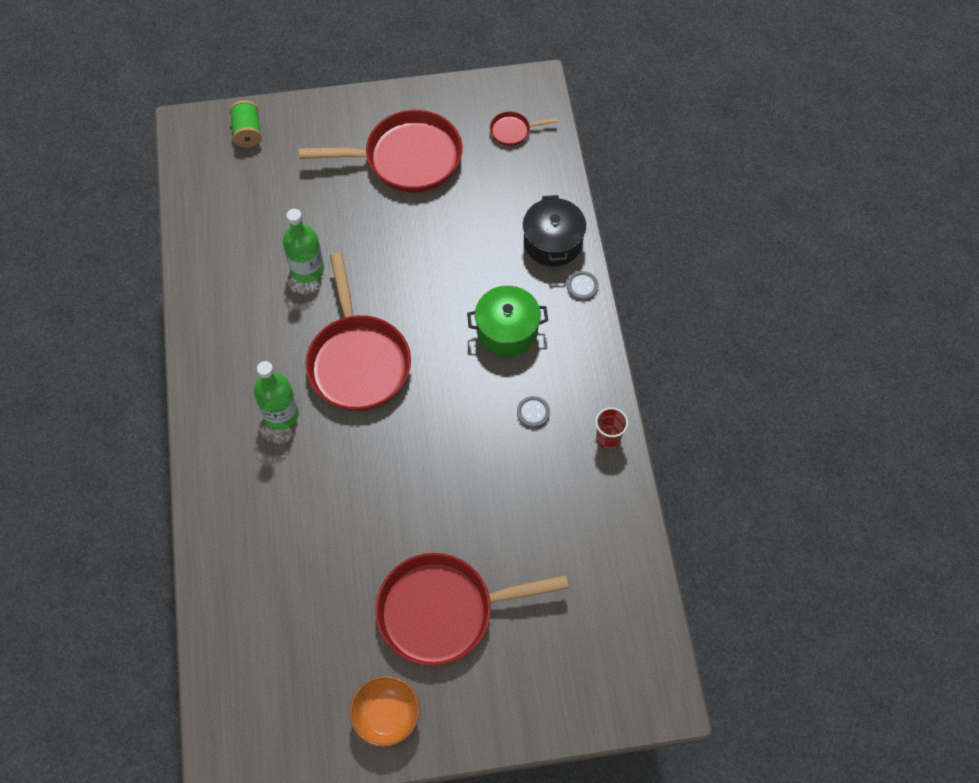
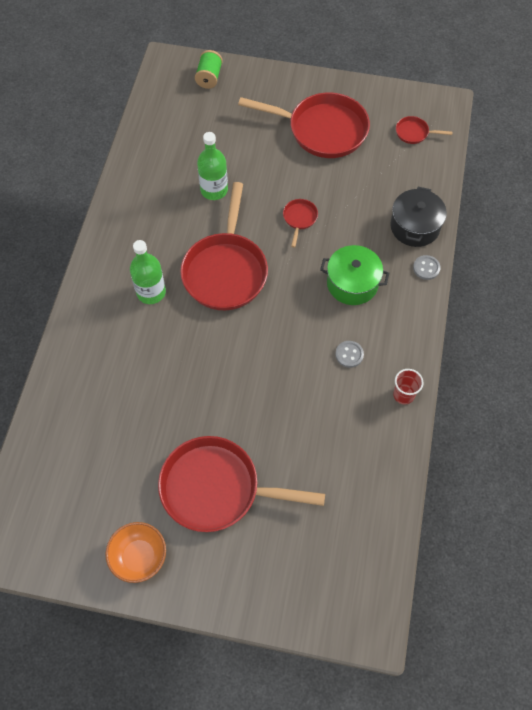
camera: 20 degrees right, 0 degrees up
none -> red pan [283,199,318,247]

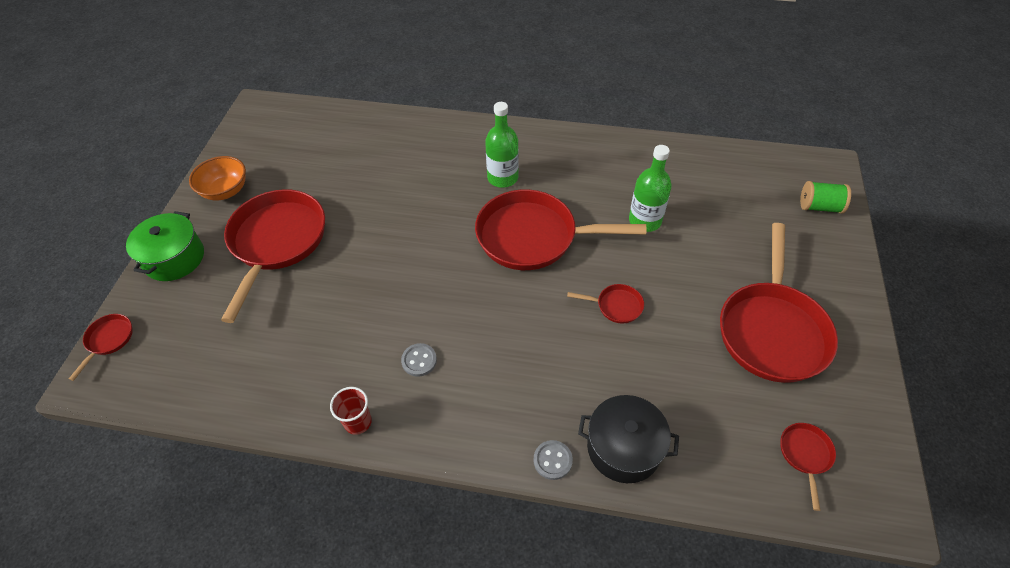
camera: 90 degrees right, 10 degrees down
green pot [320,245,389,305] -> green pot moved to [126,211,204,281]
none -> red pan [69,314,133,381]

